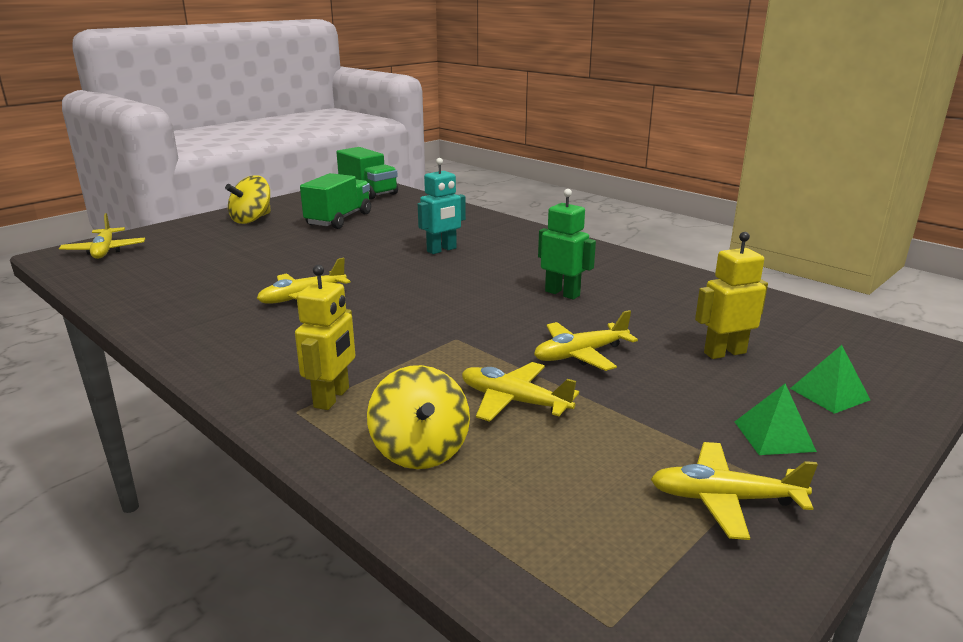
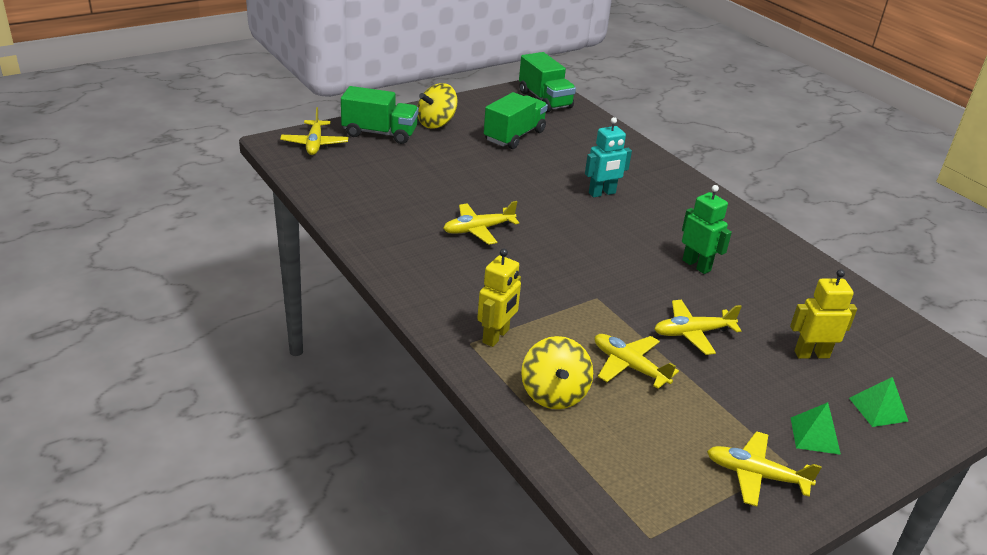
camera: 10 degrees right, 10 degrees up
none -> green truck [341,86,419,144]

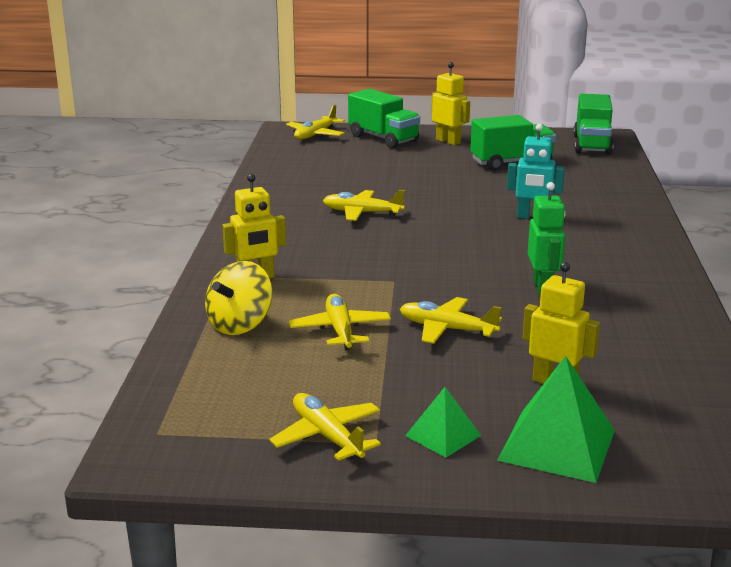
camera: 40 degrees right, 10 degrees down
yellow spinning top [417,83,458,129] -> yellow robot [432,62,470,145]
green pyramid [849,377,908,427] -> green pyramid [497,356,615,483], size x1.77

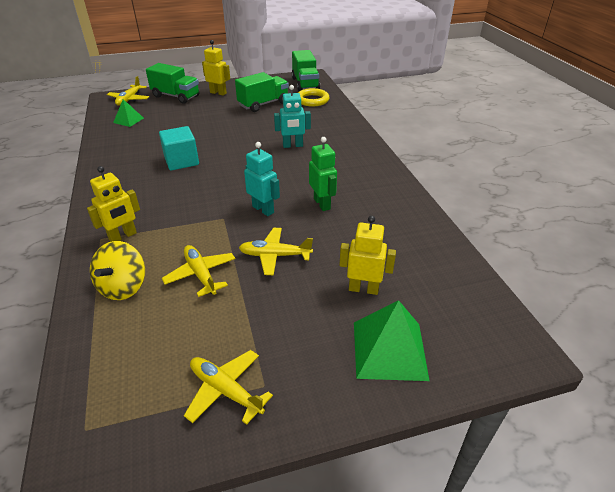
camera: 20 degrees left, 15 degrees up
yellow plane [323,190,405,221] -> turquoise cube [159,126,199,170]
green pyramid [405,387,481,458] -> green pyramid moved to [113,99,144,127]
none -> turquoise robot [244,142,280,216]
none -> yellow ring [298,88,329,107]

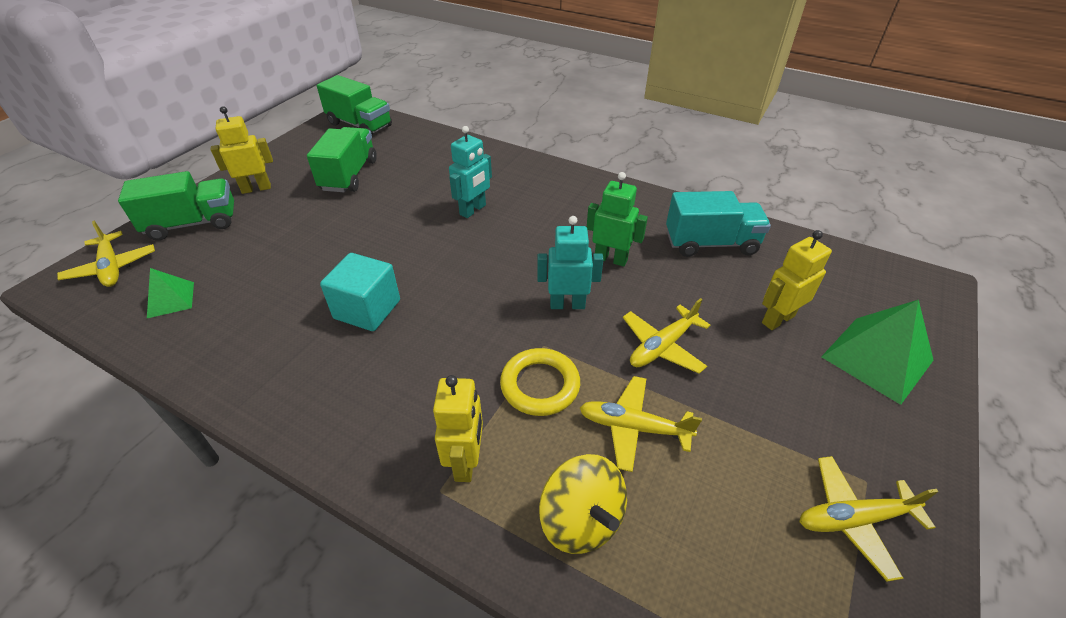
camera: 45 degrees left, 5 degrees up
yellow ring [298,88,329,107] -> yellow ring moved to [500,348,580,416]
none -> turquoise truck [666,191,771,257]

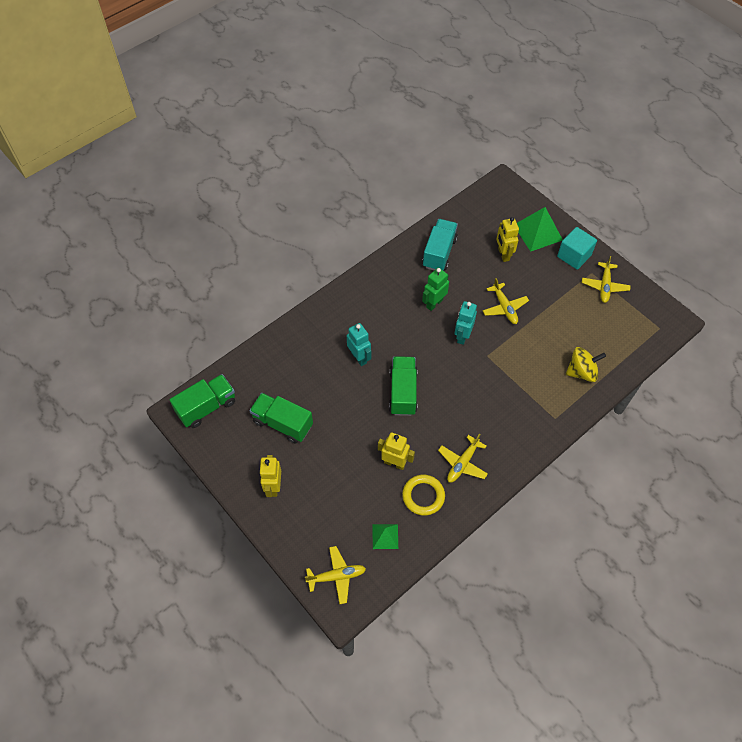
camera: 70 degrees left, 15 degrees up
green truck [118,171,234,241] -> green truck moved to [389,356,418,416]
turquoise cube [320,253,400,331] -> turquoise cube moved to [557,227,597,270]
yellow robot [433,375,483,482] -> yellow robot moved to [378,432,415,470]
yellow ring [500,348,580,416] -> yellow ring moved to [402,475,445,516]
yellow plane [580,376,702,472] -> yellow plane moved to [438,434,488,483]

